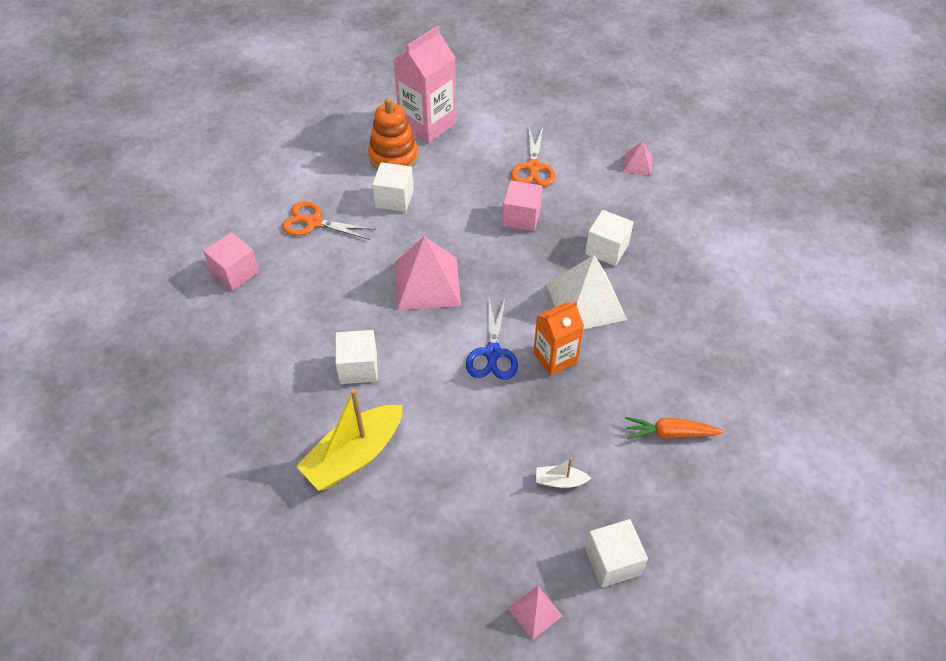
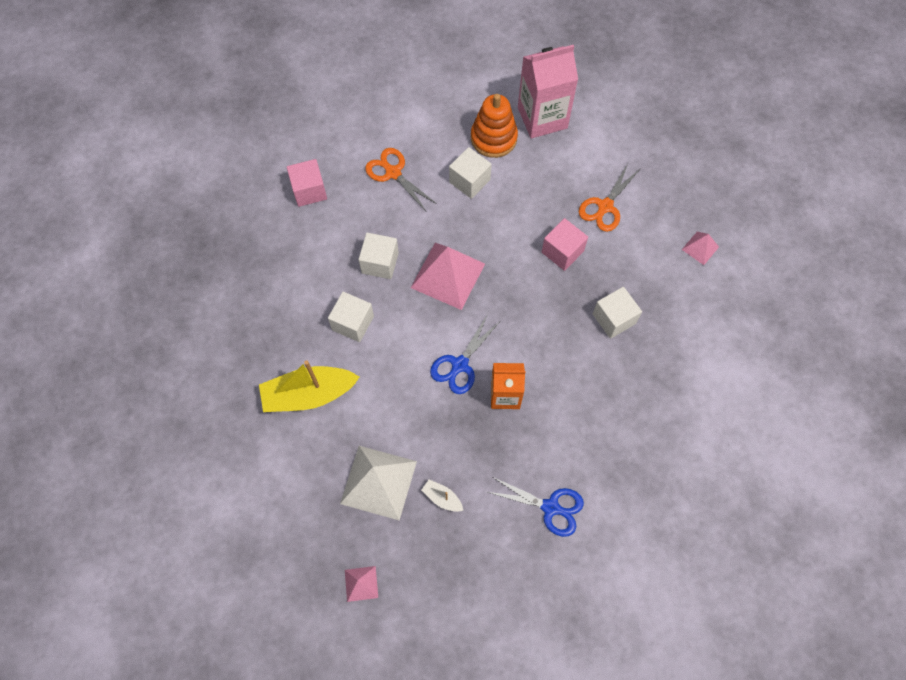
camera: 30 degrees right, 15 degrees up
white pyramid [546,255,627,329] -> white pyramid moved to [340,446,417,521]
white cube [585,519,648,587] -> white cube moved to [359,233,399,279]
orange carrot [625,417,724,440] -> blue scissors [488,477,584,537]

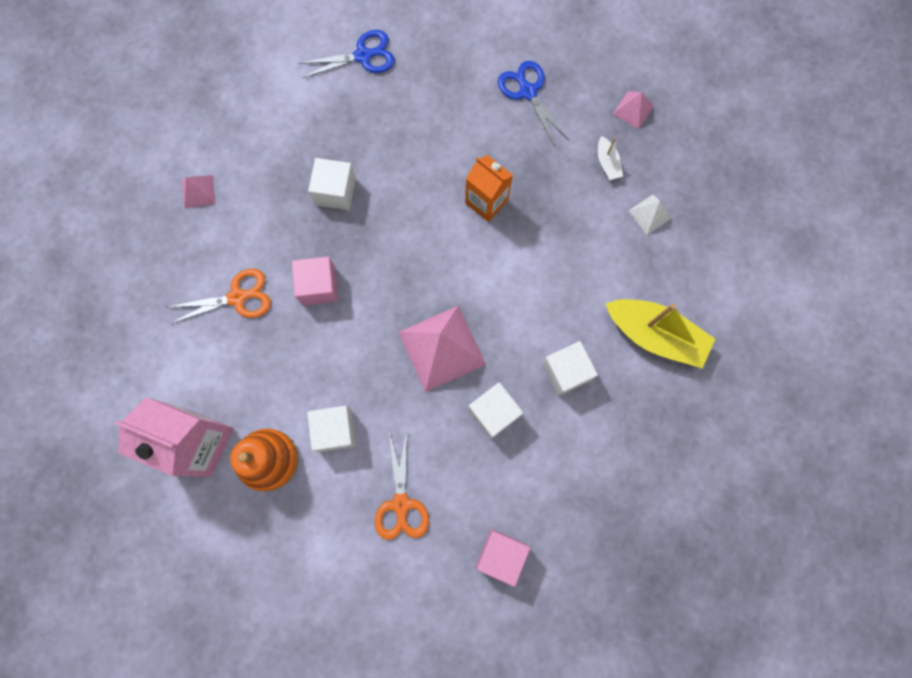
camera: 140 degrees left, 10 degrees up
white pyramid [340,446,417,521] -> white pyramid [629,194,672,235], size x0.49
pink pyramid [345,566,378,602] -> pink pyramid moved to [613,91,654,129]
blue scissors [430,314,499,394] -> blue scissors moved to [298,30,395,78]

